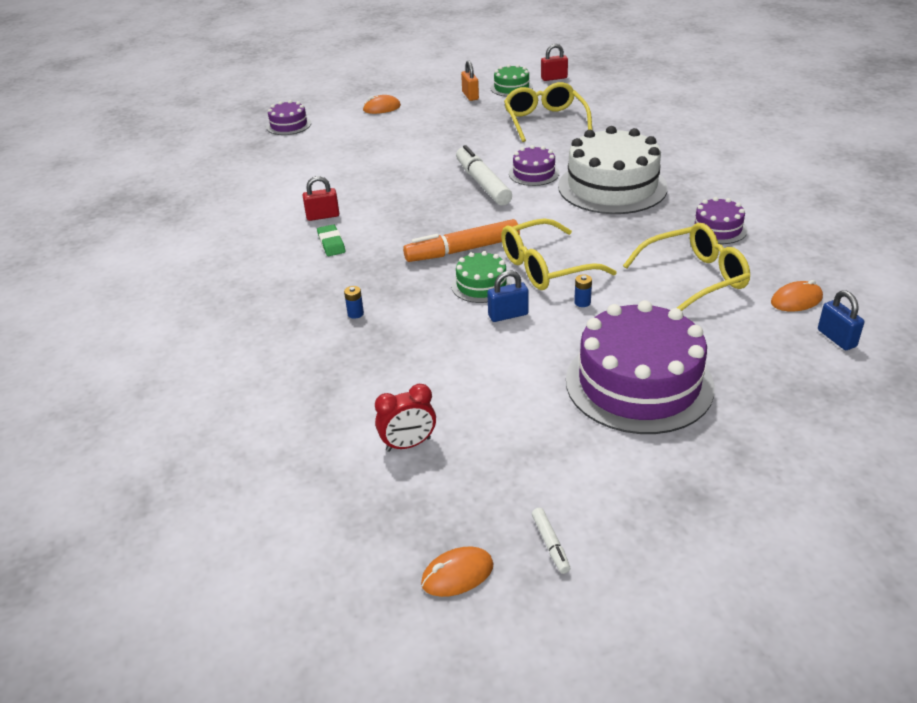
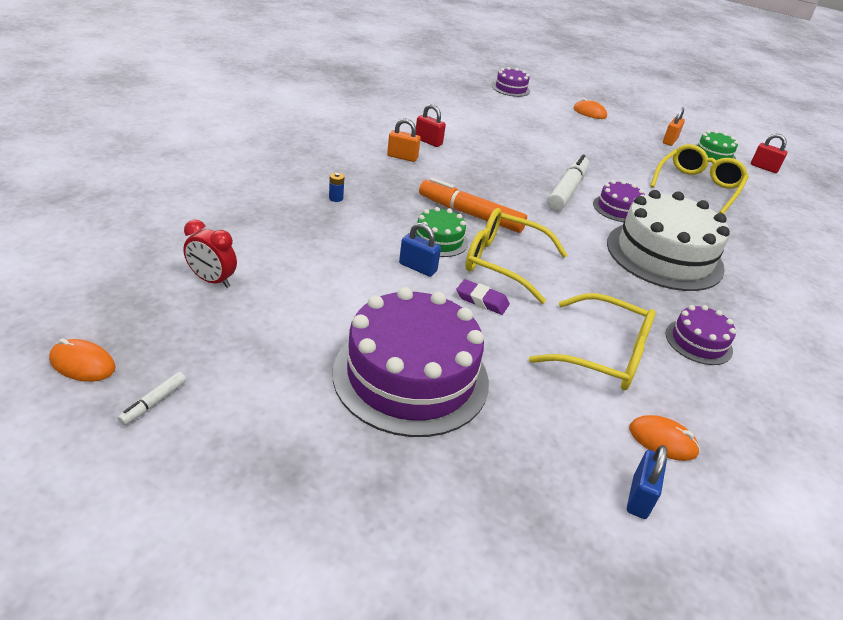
camera: 40 degrees right, 0 degrees up
green eraser [317,224,345,256] -> orange padlock [387,119,421,162]
blue battery [574,274,592,307] -> purple eraser [456,279,510,315]

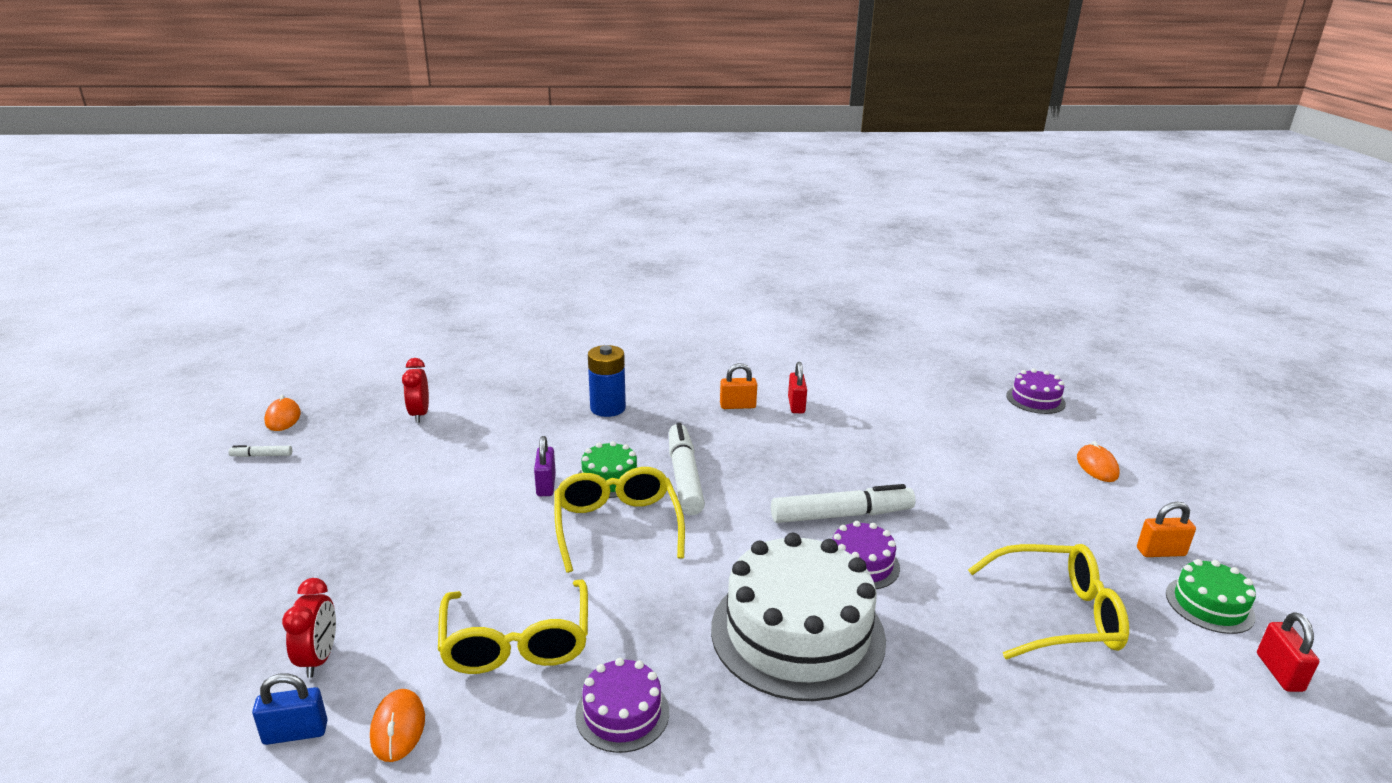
camera: 60 degrees right, 10 degrees down
blue battery [329,172,344,202] -> blue battery [588,345,626,417], size x2.33
purple cake [333,287,489,437] -> none
orange padlock [387,119,421,162] -> orange padlock turned 75 degrees counterclockwise [720,363,757,409]
blue padlock [399,223,441,277] -> purple padlock [534,436,556,496]
orange marker [419,177,527,233] -> white marker [669,423,705,515]
purple eraser [456,279,510,315] -> none
none -> red clock [282,578,336,678]

